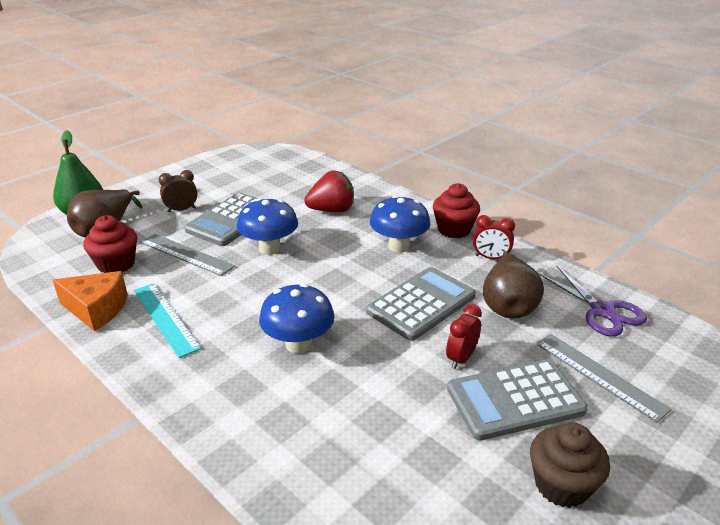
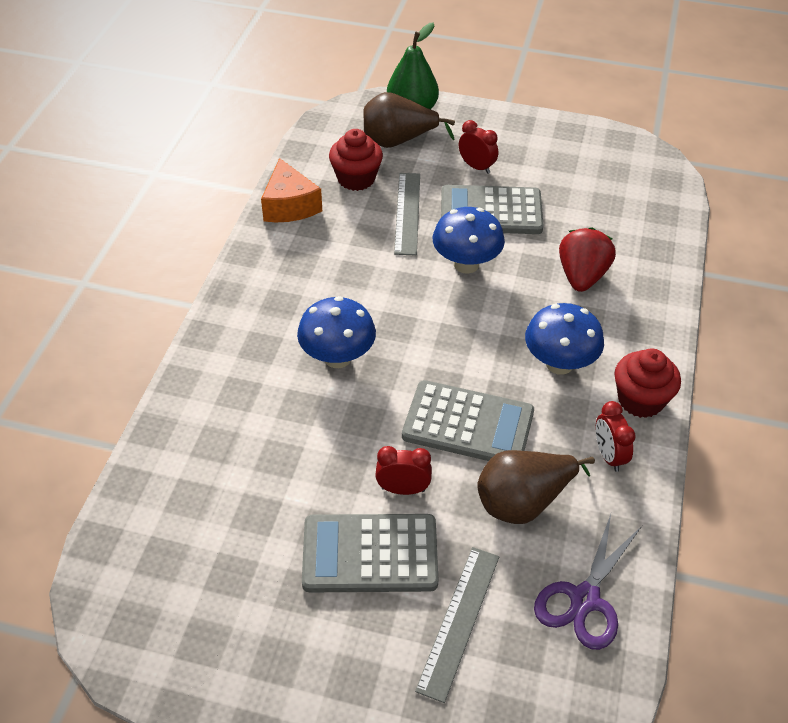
camera: 60 degrees right, 15 degrees up
turquoise ruler [133,283,201,358] -> none
brown clock [159,170,198,212] -> red clock [459,120,498,174]
red strawberry [304,171,354,212] -> red strawberry turned 120 degrees counterclockwise [559,227,616,292]
grey calculator [447,359,588,440] -> grey calculator turned 45 degrees counterclockwise [302,514,439,592]
brown cupcake [530,423,610,508] -> none

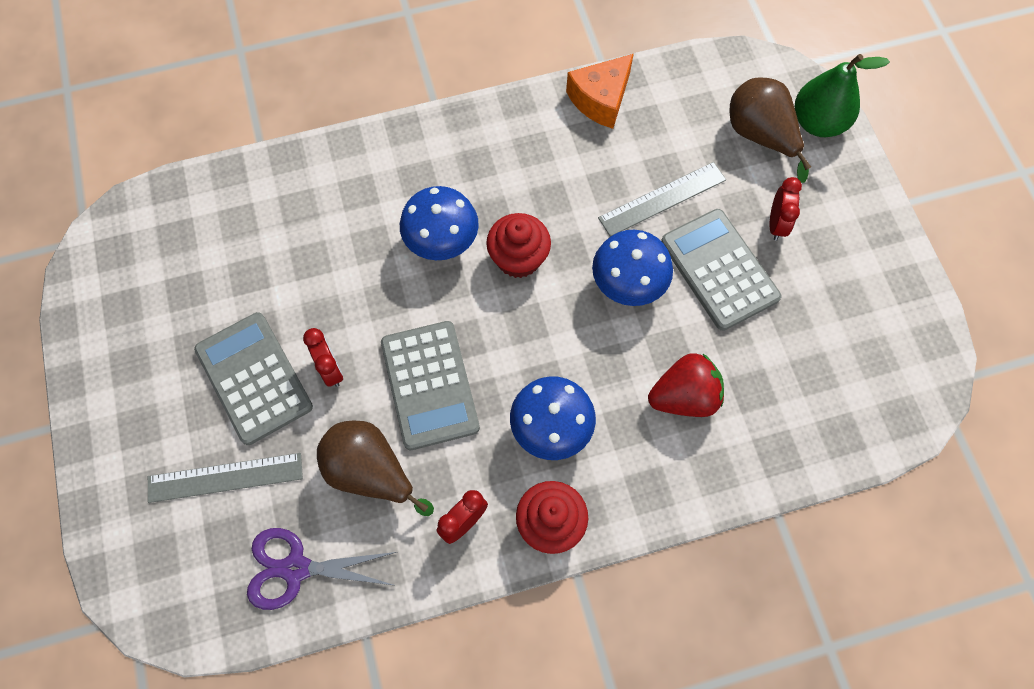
camera: 60 degrees right, 20 degrees up
red cupcake [329,129,383,191] -> red cupcake moved to [486,213,551,278]

